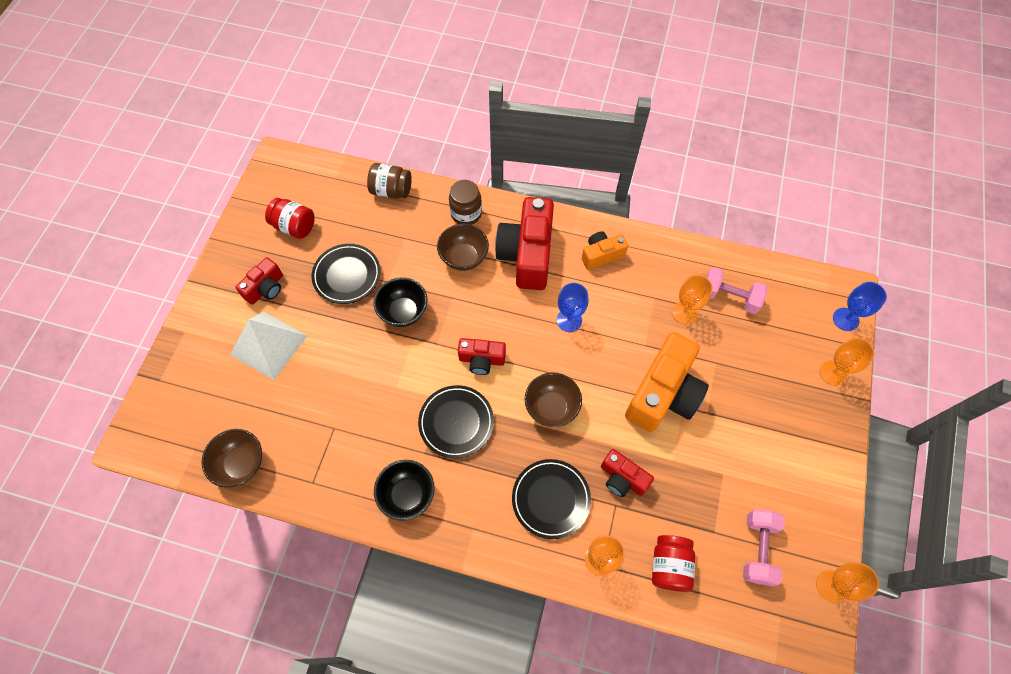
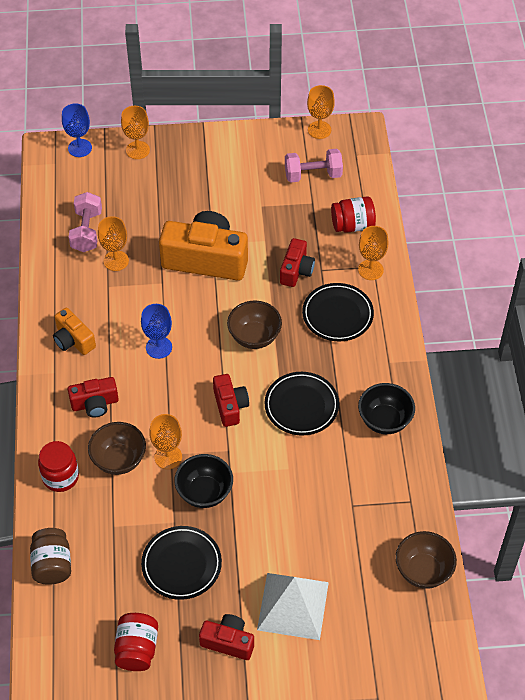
camera: 110 degrees left, 10 degrees down
brown jar [449,180,482,225] -> red jar [38,441,79,492]
red camera [495,197,554,290] -> red camera [68,377,119,418], size x0.53
none -> orange goblet [149,414,182,469]

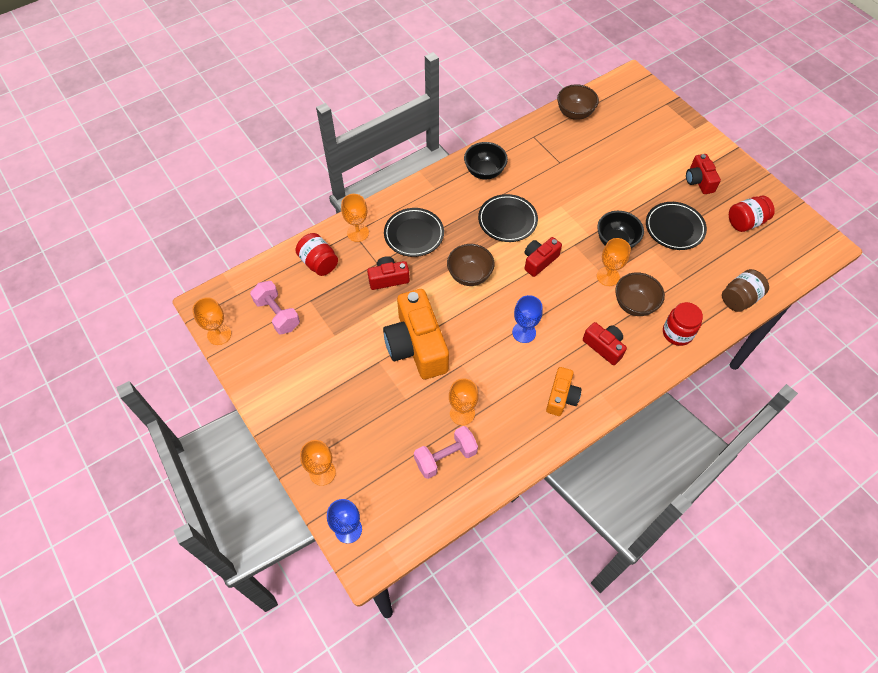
camera: 120 degrees left, 5 degrees up
white pyramid [257,573,329,640] -> none

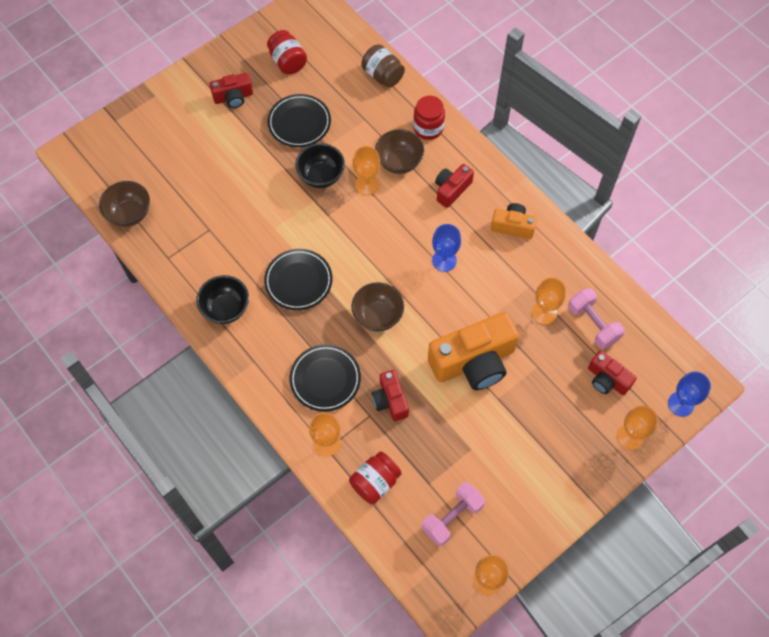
camera: 95 degrees left, 5 degrees up
red camera [525,237,562,277] -> red camera moved to [588,350,637,395]

